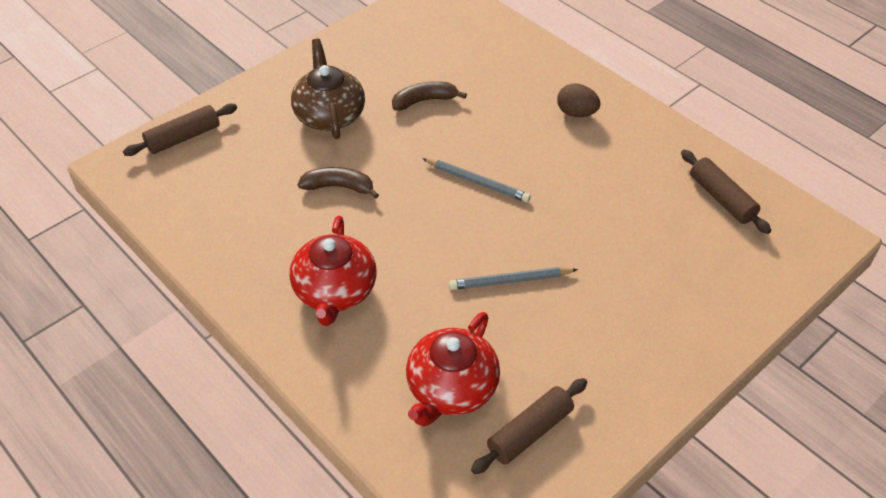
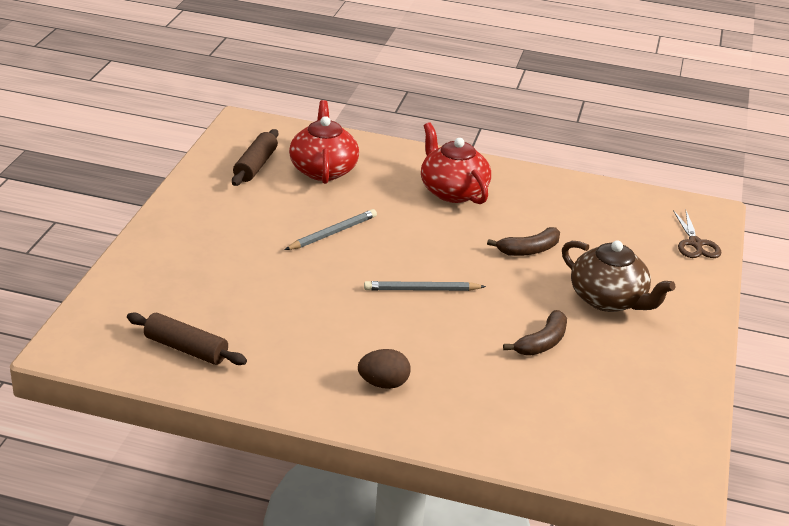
camera: 145 degrees right, 15 degrees down
brown rolling pin [123,104,237,156] -> brown scissors [673,210,721,258]

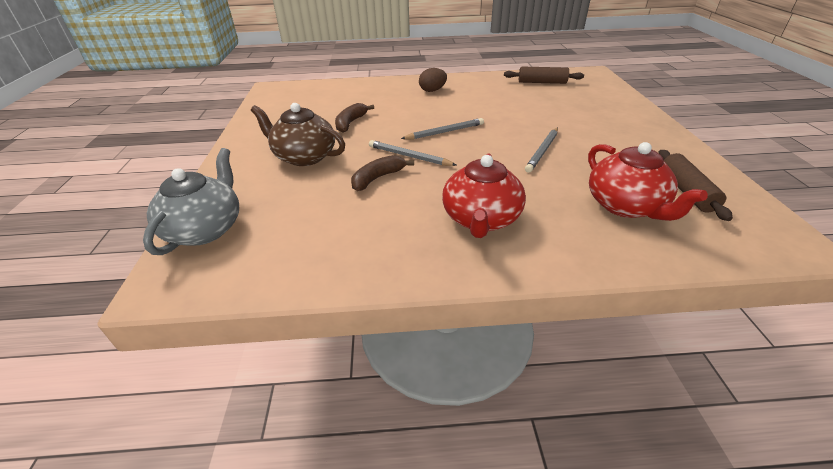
camera: 165 degrees right, 5 degrees up
red teapot [421,122,491,204] -> red teapot turned 60 degrees clockwise [442,153,526,238]
brown scissors [673,210,721,258] -> grey teapot [143,148,239,255]
none -> grey pencil [369,140,456,166]

